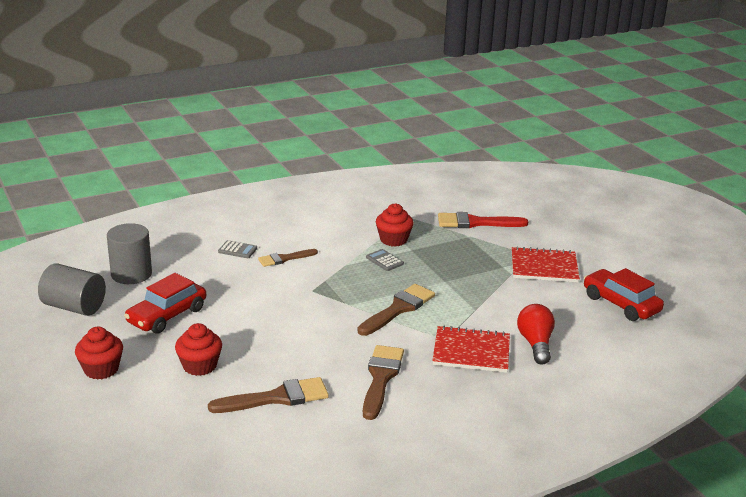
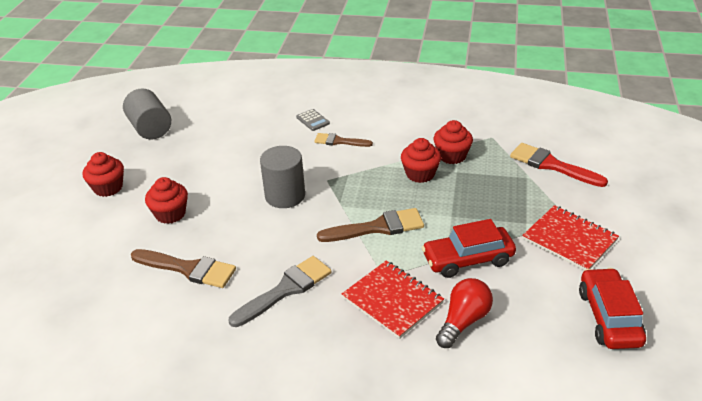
camera: 40 degrees right, 10 degrees up
grey cylinder [107,223,152,284] -> grey cylinder moved to [260,146,305,208]
red car [124,273,206,334] -> red car moved to [422,219,516,278]
brown brush [363,345,404,420] -> grey brush [229,256,332,327]
grey calculator [366,249,404,271] -> red cupcake [401,138,441,183]

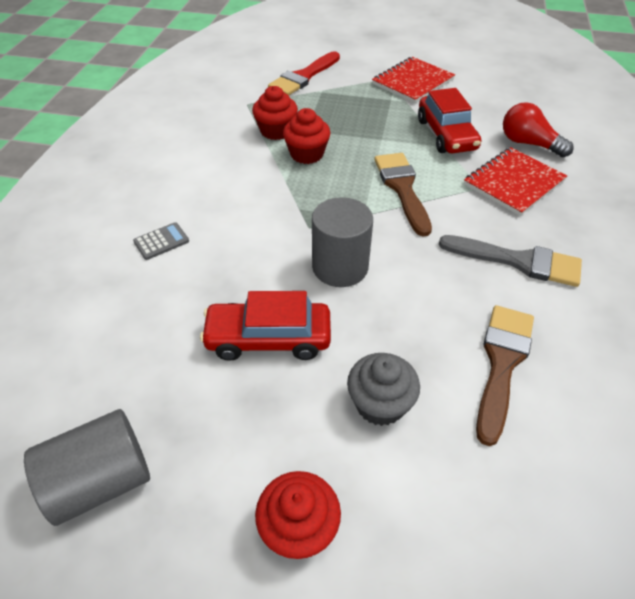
camera: 90 degrees left, 10 degrees up
red cupcake [145,177,188,224] -> grey cupcake [347,353,420,426]
grey brush [229,256,332,327] -> grey brush turned 150 degrees clockwise [439,235,582,287]
brown brush [314,133,373,147] -> none
red car [579,268,646,349] -> red car moved to [200,291,331,361]

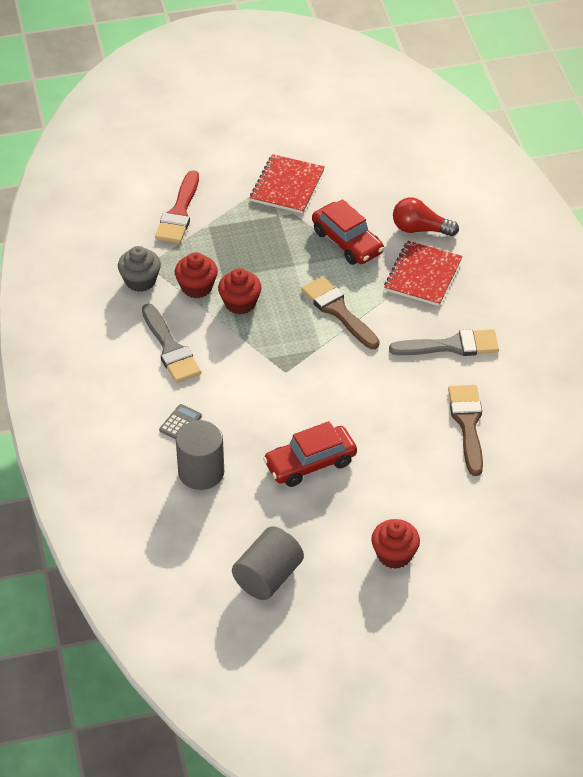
camera: 25 degrees left, 0 degrees up
grey cylinder [312,197,373,287] -> grey cylinder moved to [176,420,224,490]
grey cupcake [347,353,420,426] -> grey cupcake moved to [118,246,161,292]
none -> grey brush [142,304,201,383]

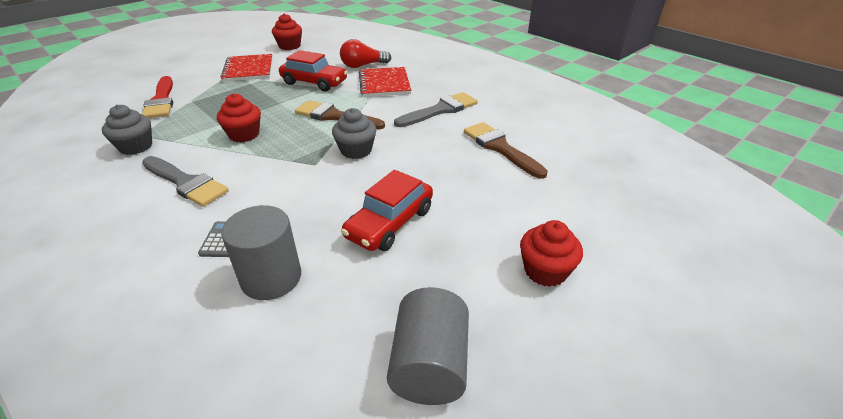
camera: 30 degrees left, 10 degrees down
red cupcake [175,252,218,298] -> red cupcake moved to [272,14,302,50]
none -> grey cupcake [332,108,376,159]

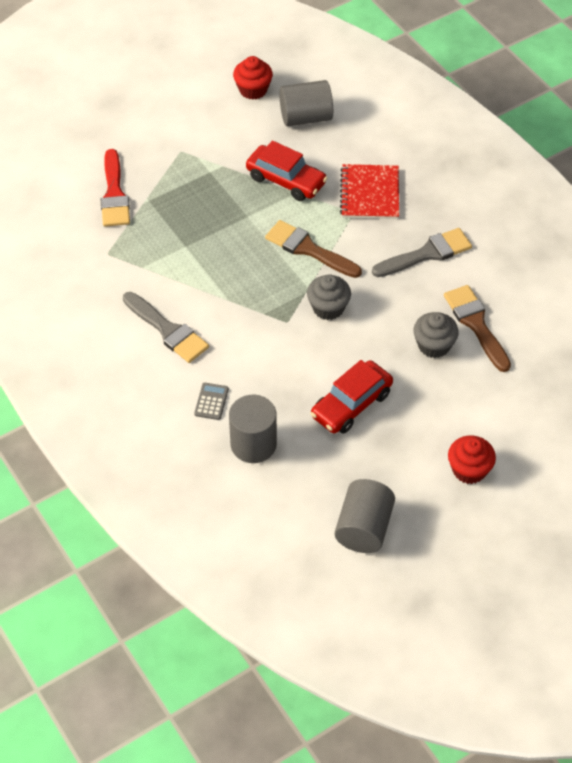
camera: 10 degrees right, 15 degrees up
grey cupcake [102,105,152,155] -> grey cupcake moved to [414,312,459,358]
red cupcake [217,93,261,142] -> none
red notebook [221,54,273,82] -> none
red light bulb [340,39,391,68] -> none
none -> grey cylinder [279,80,333,126]

